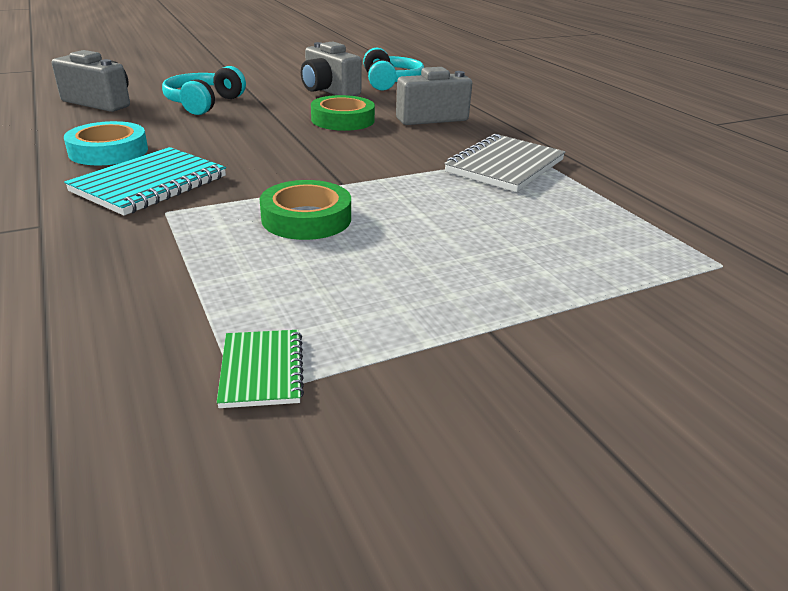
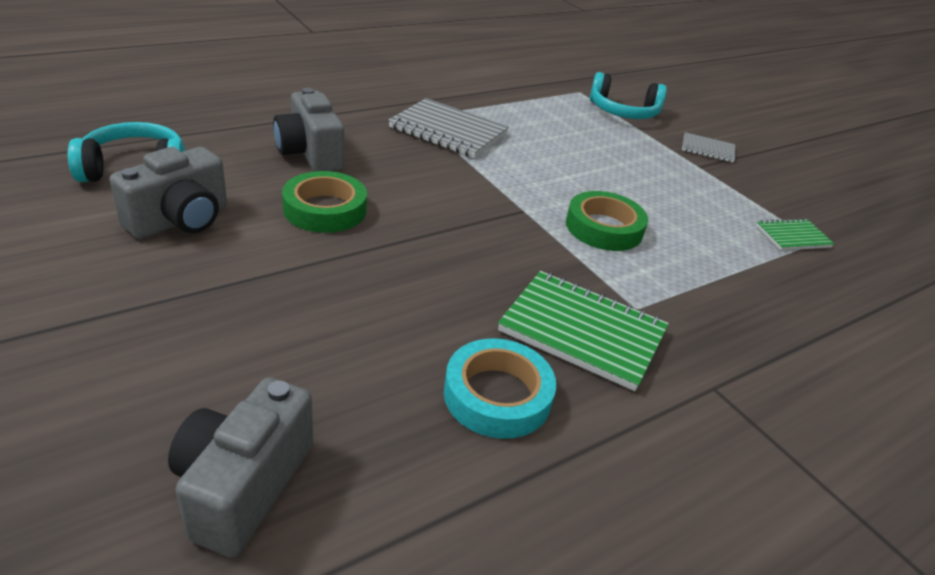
camera: 100 degrees left, 5 degrees up
turquoise notebook [64,147,226,216] -> green notebook [498,271,669,391]
turquoise headphones [162,66,246,115] -> turquoise headphones moved to [590,72,667,119]
none -> grey notebook [682,132,735,162]

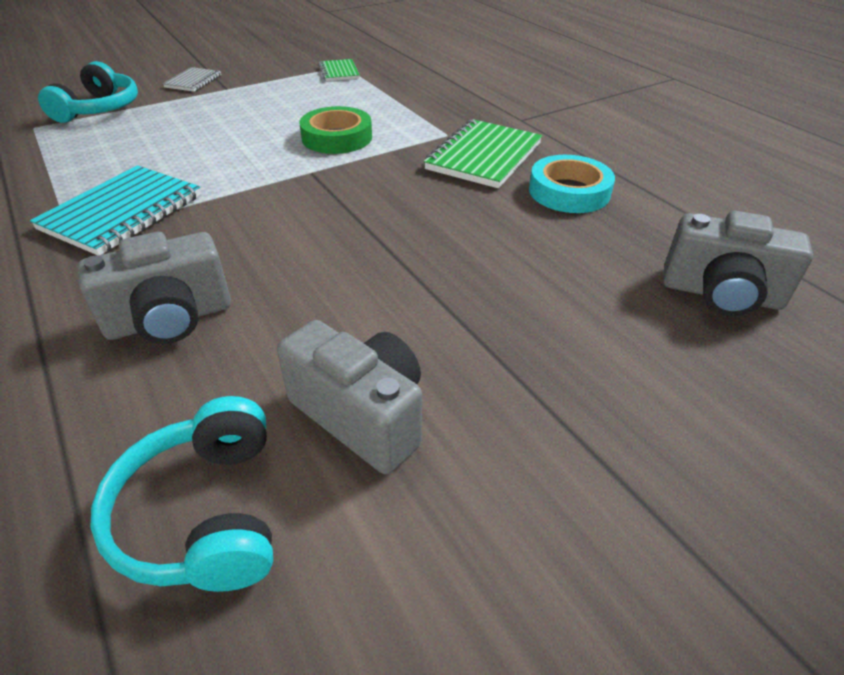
camera: 85 degrees left, 5 degrees up
green tape [282,171,367,233] -> none
grey notebook [388,98,509,158] -> turquoise notebook [30,165,201,255]

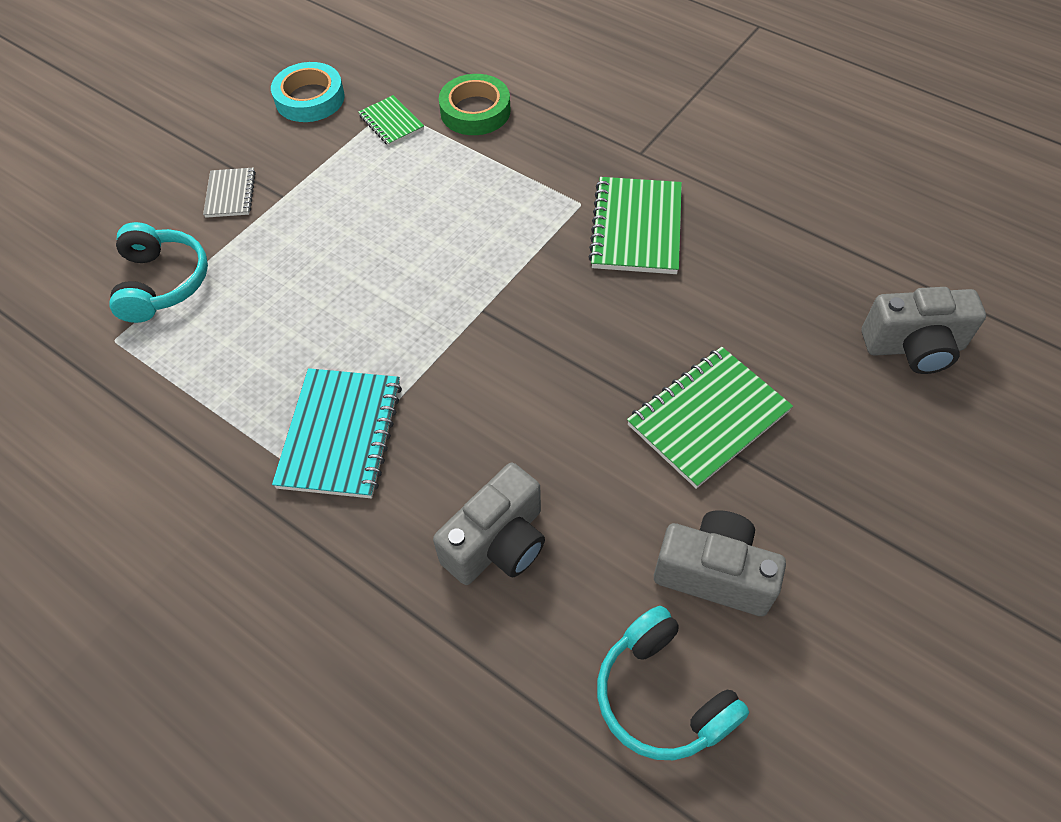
camera: 20 degrees left, 15 degrees up
green tape [299,106,372,154] -> green tape moved to [439,74,511,135]
turquoise tape [529,155,615,213] -> turquoise tape moved to [271,62,345,122]
none -> green notebook [627,347,793,489]

